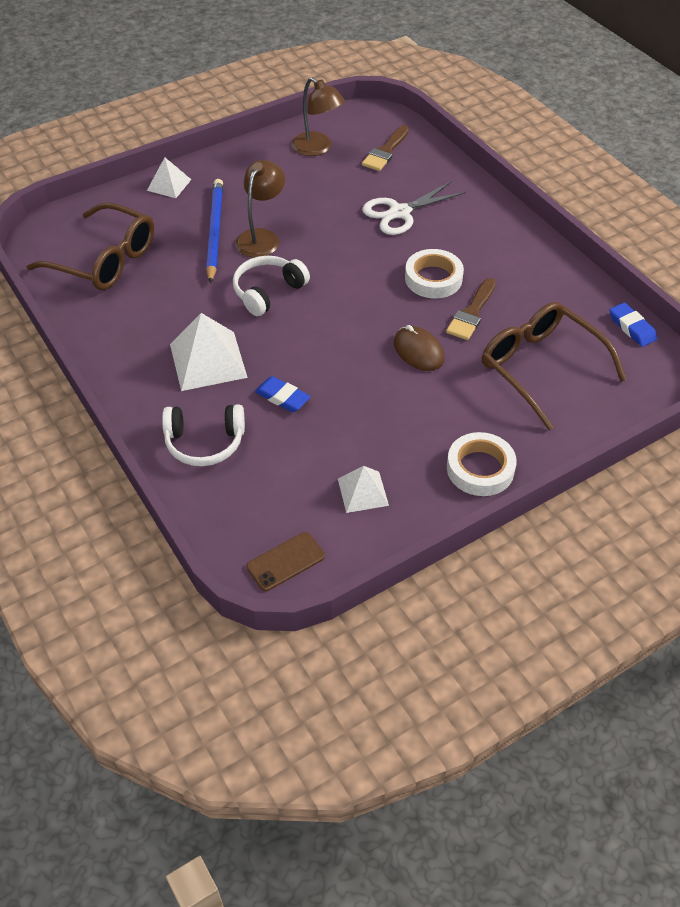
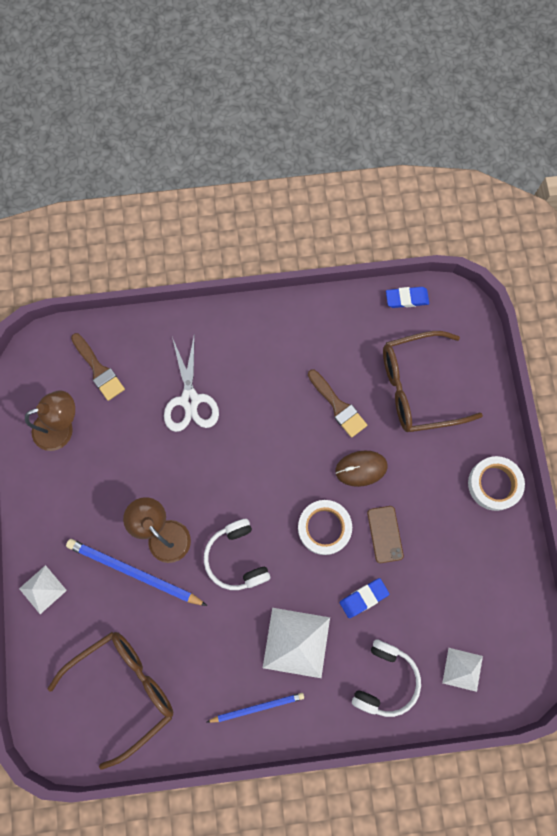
camera: 65 degrees left, 25 degrees up
brown phone [246,532,325,591] -> brown phone moved to [367,506,404,563]
white pyramid [338,466,389,513] -> white pyramid moved to [442,648,483,692]
white tape [405,249,464,299] -> white tape moved to [298,500,352,555]
none -> blue pencil [207,693,304,723]

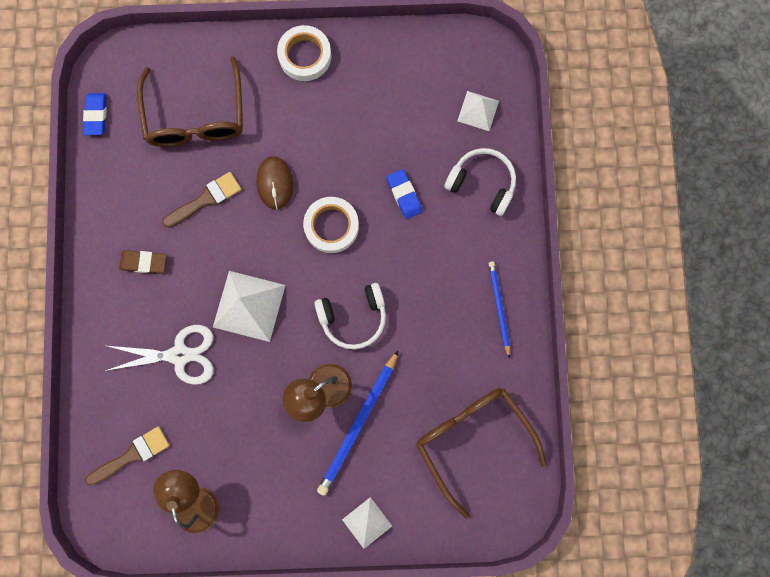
camera: 85 degrees left, 5 degrees up
white pyramid [263,608,330,678] -> white pyramid moved to [213,271,286,342]
brown phone [367,506,404,563] -> none
none -> brown eraser [119,250,167,274]

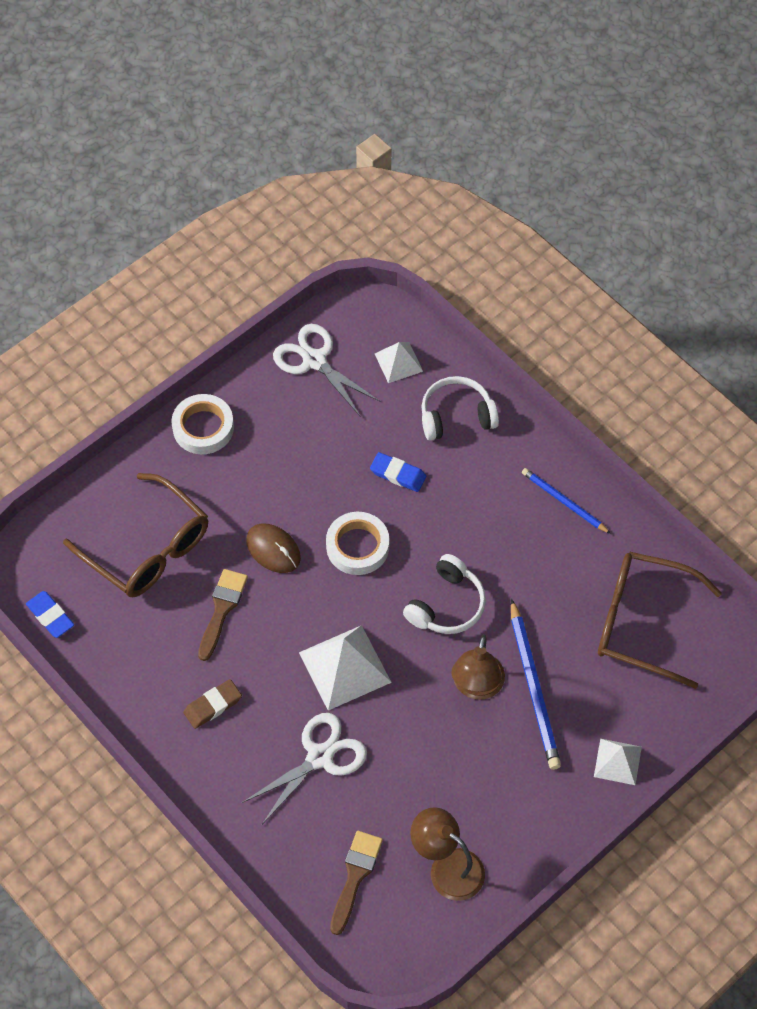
camera: 40 degrees left, 20 degrees down
none -> white scissors [273,324,380,417]

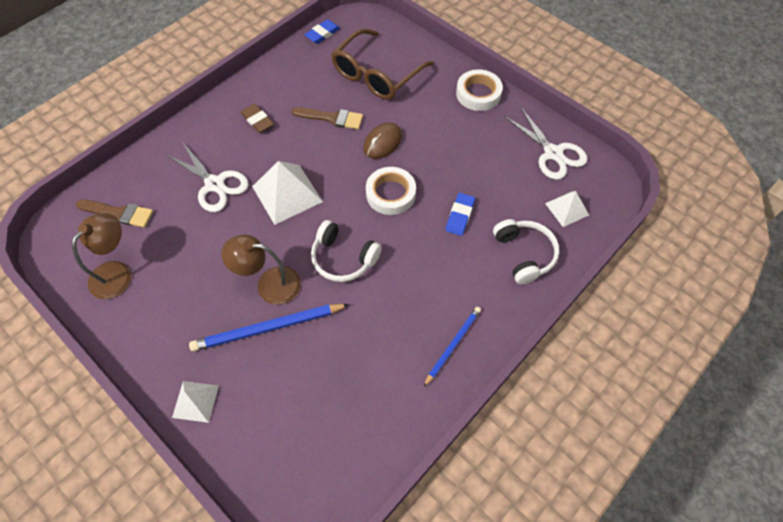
camera: 85 degrees right, 0 degrees up
white scissors [273,324,380,417] -> white scissors turned 105 degrees clockwise [505,107,588,180]
brown glasses [598,552,722,689] -> none

